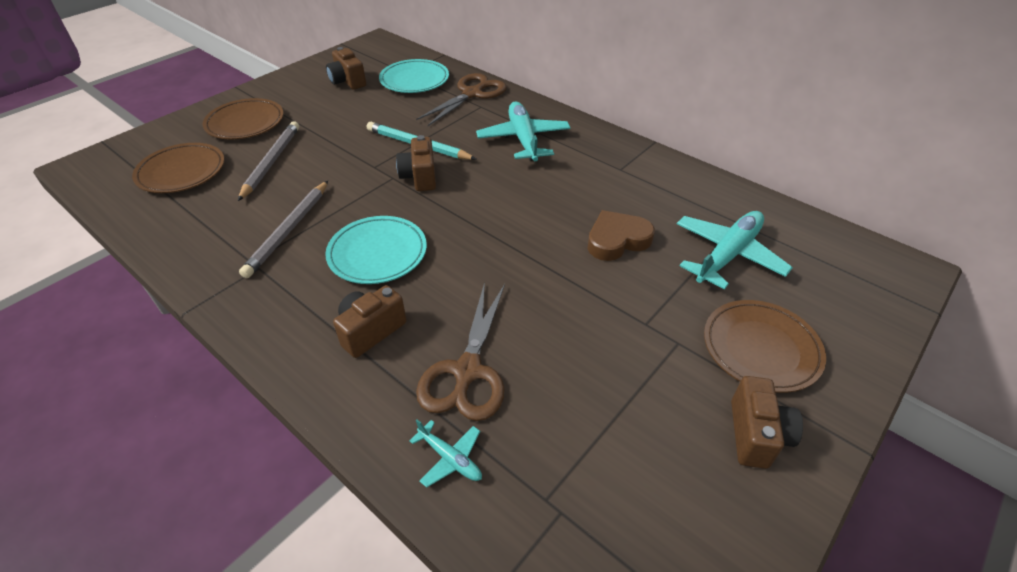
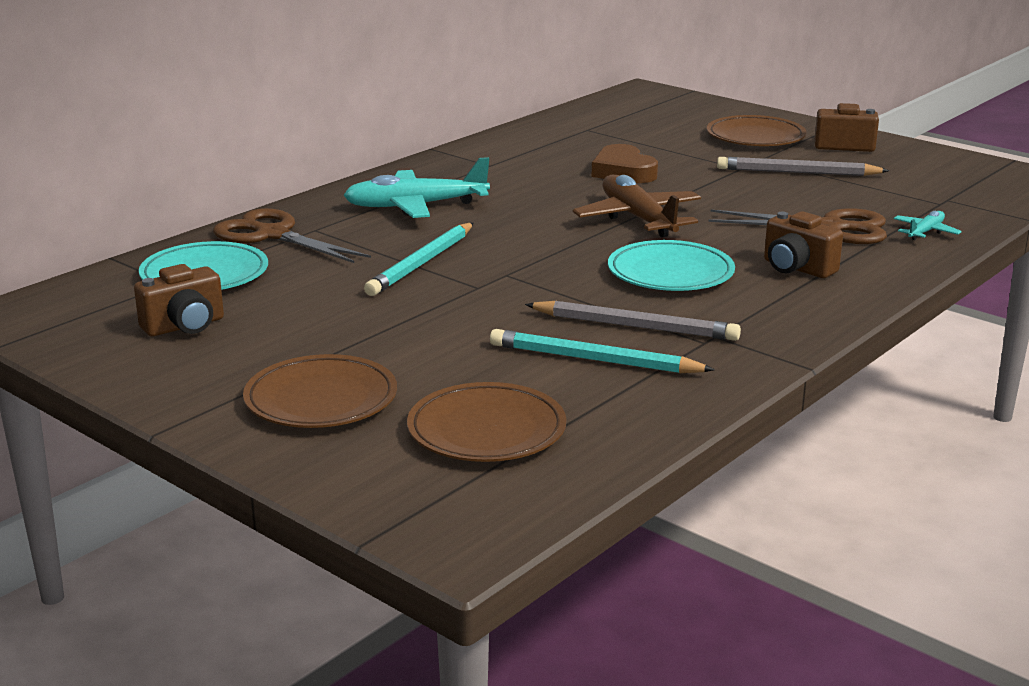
camera: 90 degrees left, 20 degrees down
grey pencil [238,121,299,201] -> grey pencil moved to [717,157,890,176]
brown camera [396,135,436,191] -> none
turquoise plane [677,211,793,289] -> none
none -> turquoise pencil [490,329,715,373]
none -> brown plane [573,175,701,237]

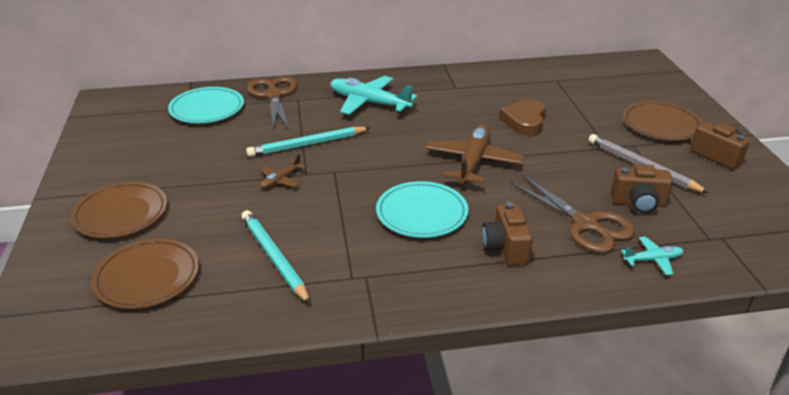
camera: 40 degrees right, 10 degrees up
brown camera [134,264,224,336] -> brown camera moved to [611,164,673,213]
grey pencil [525,301,741,341] -> none
none -> brown plane [260,154,306,189]

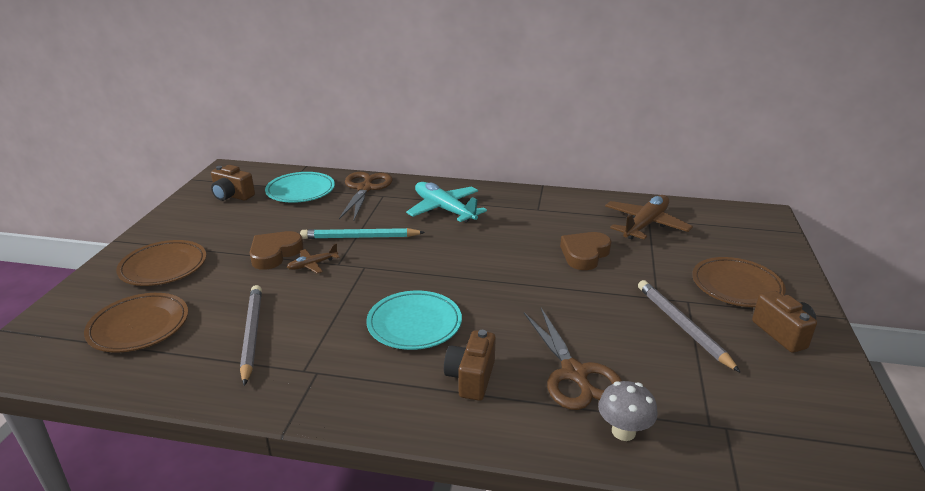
camera: 20 degrees right, 5 degrees down
turquoise pencil [241,210,311,304] -> grey pencil [240,285,262,386]
brown plane [426,124,524,184] -> brown plane moved to [605,195,693,239]
brown camera [611,164,673,213] -> brown camera moved to [211,165,255,201]
turquoise plane [621,236,683,275] -> grey mushroom [598,381,657,441]
none -> brown heart [250,231,304,270]

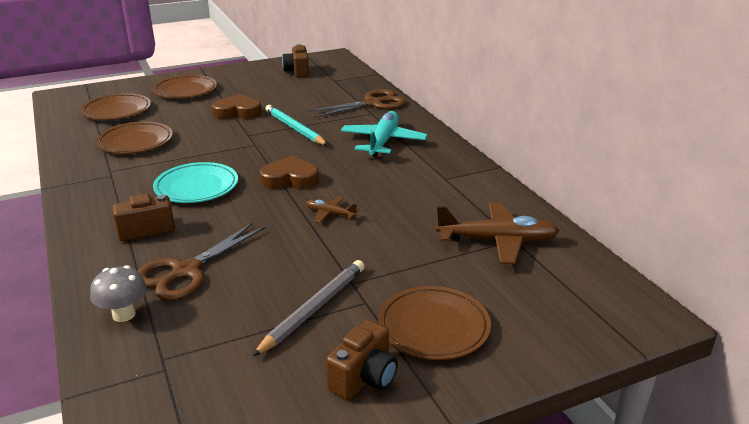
camera: 55 degrees right, 0 degrees up
grey pencil [240,285,262,386] -> brown plate [96,121,173,154]
turquoise plate [265,172,335,203] -> none
brown plane [287,243,340,273] -> brown plane moved to [306,197,359,223]
brown heart [560,232,612,270] -> brown heart moved to [260,156,319,189]

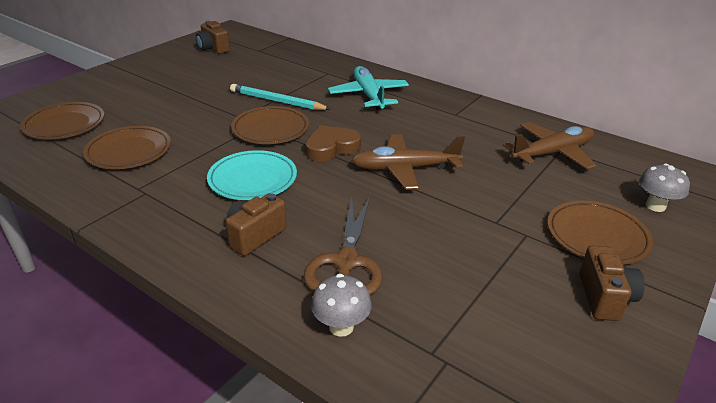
camera: 30 degrees left, 5 degrees up
brown plate [152,75,217,99] -> brown plate moved to [231,106,309,144]
brown heart [212,94,262,119] -> none
grey pencil [252,260,364,357] -> none
brown plane [306,197,359,223] -> brown plane [351,134,465,190], size x2.02
brown scissors [309,89,407,118] -> none
none -> grey mushroom [639,164,690,212]

